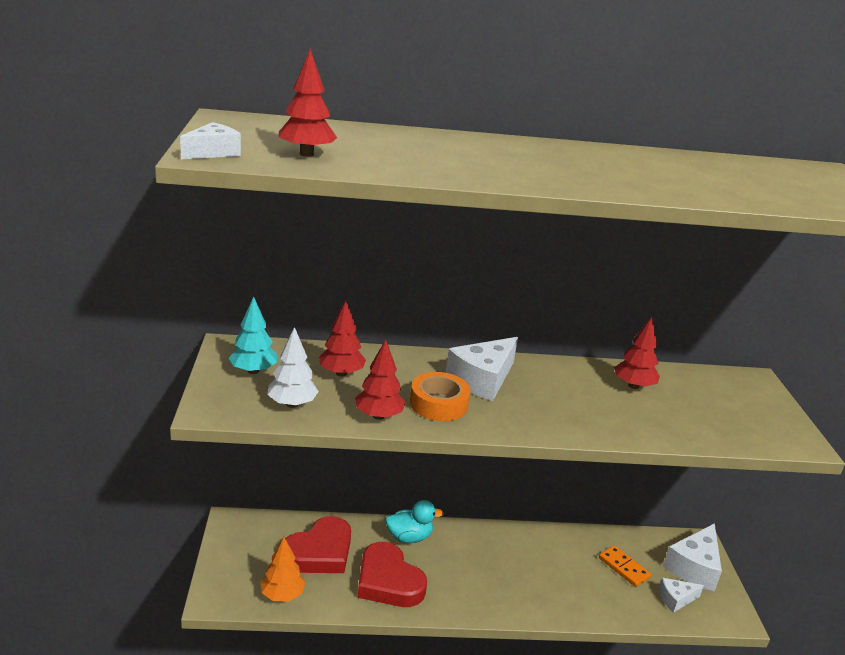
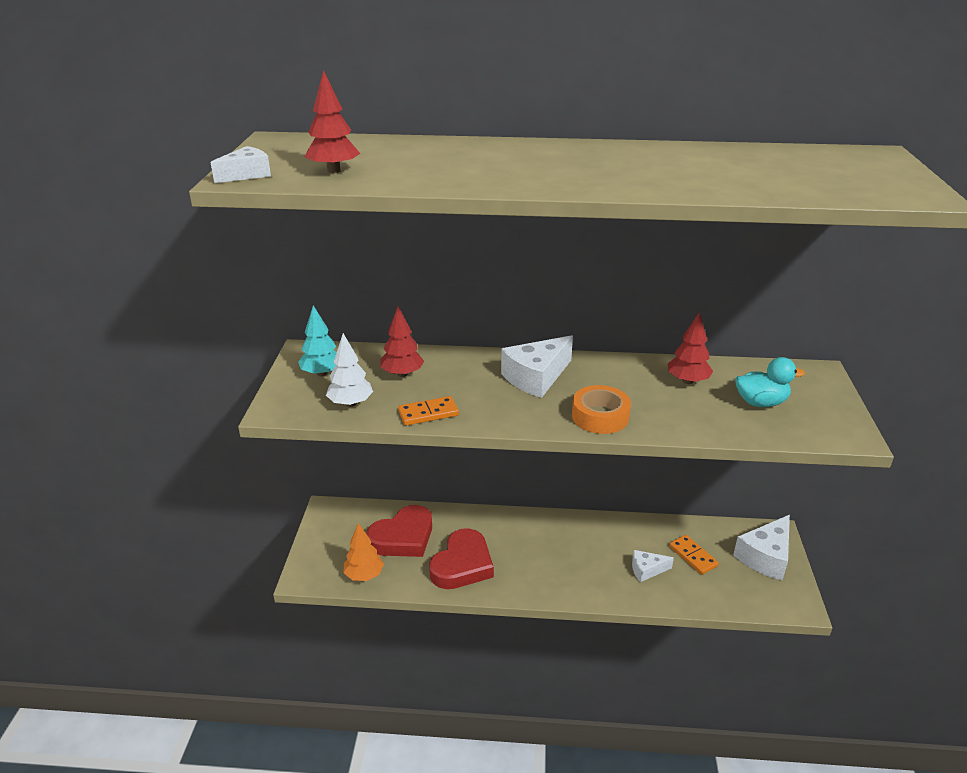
camera: 10 degrees right, 5 degrees up
red tree [355,339,406,420] -> orange domino [398,396,459,426]
red heart [358,542,427,607] -> red heart turned 120 degrees counterclockwise [429,528,494,589]
turquoise duck [385,500,444,543] -> turquoise duck moved to [735,357,805,407]
orange tape [410,372,470,421] -> orange tape moved to [572,385,631,434]
white cheese [659,578,704,613] -> white cheese moved to [632,550,674,582]

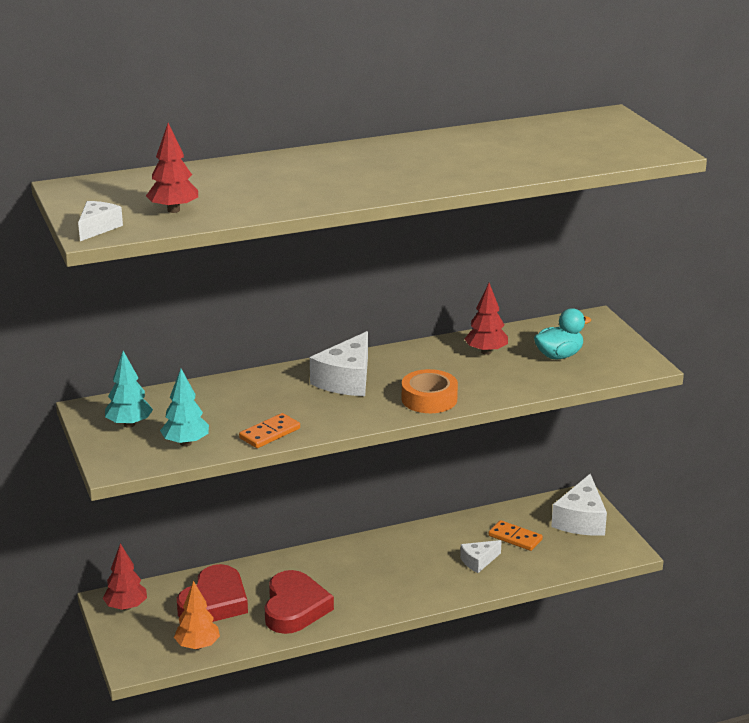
camera: 25 degrees left, 5 degrees down
white tree [326,333,373,407] -> turquoise tree [160,369,209,446]
red tree [380,306,424,377] -> red tree moved to [103,543,147,611]

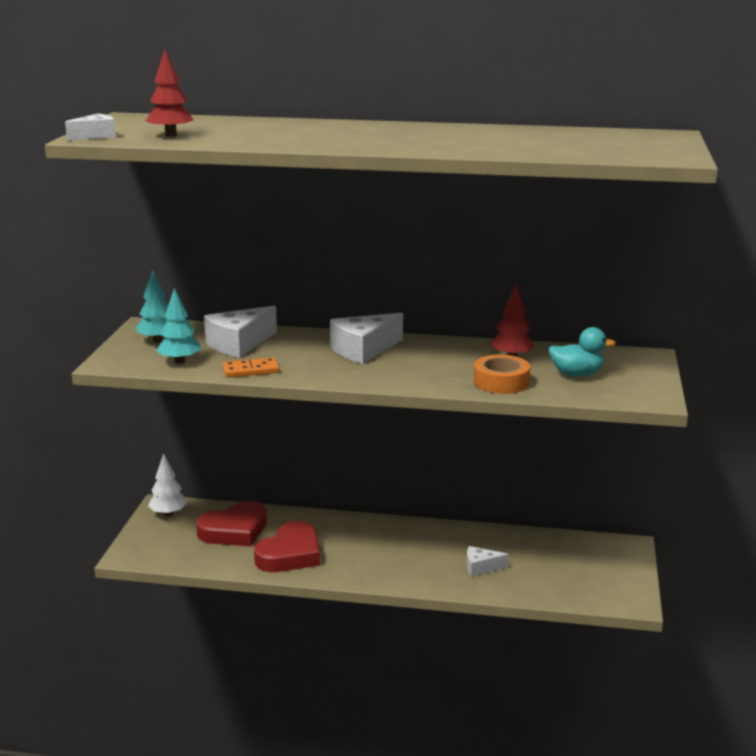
camera: 30 degrees right, 5 degrees down
red tree [103,543,147,611] -> white tree [148,453,187,516]
orange tree [174,581,220,650] -> none
orange tape [402,369,458,413] -> orange tape moved to [474,355,530,394]
orange domino [489,520,543,551] -> none
white cheese [551,474,607,536] -> white cheese moved to [204,306,277,358]

